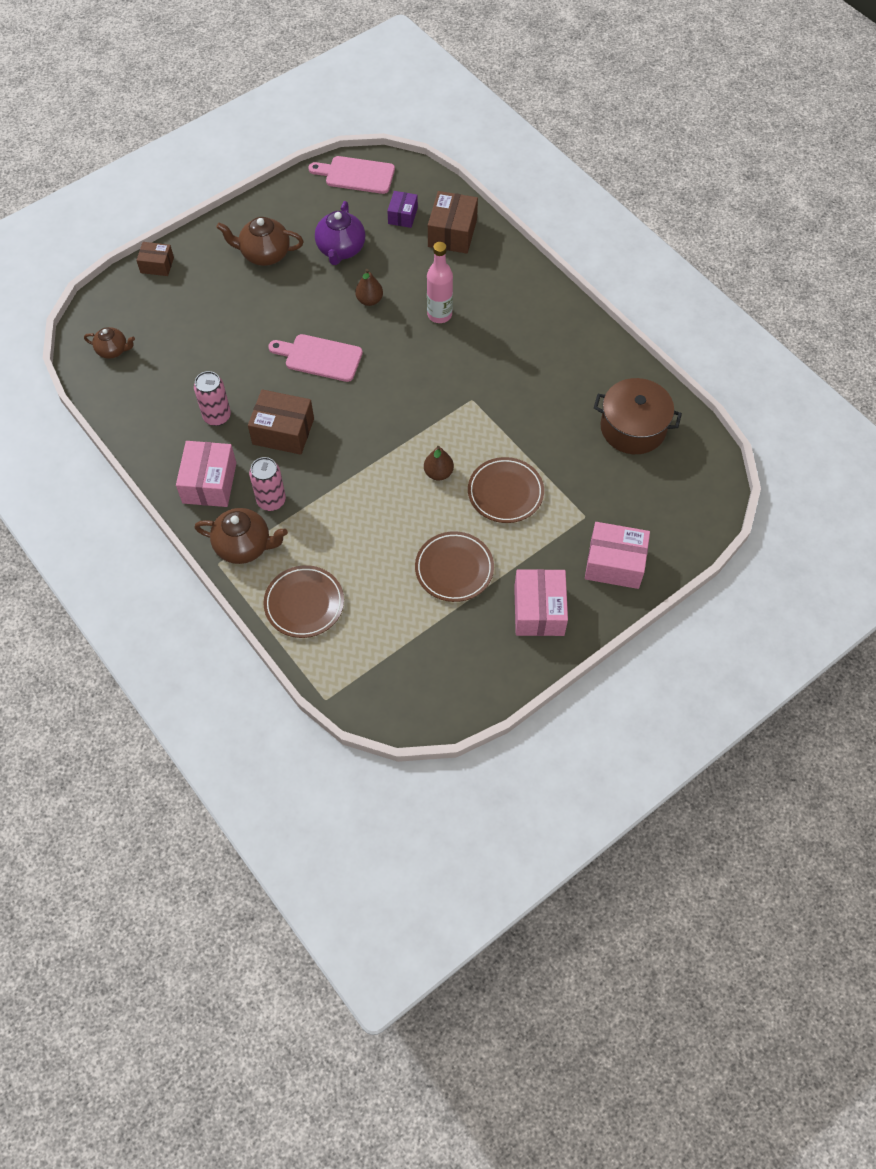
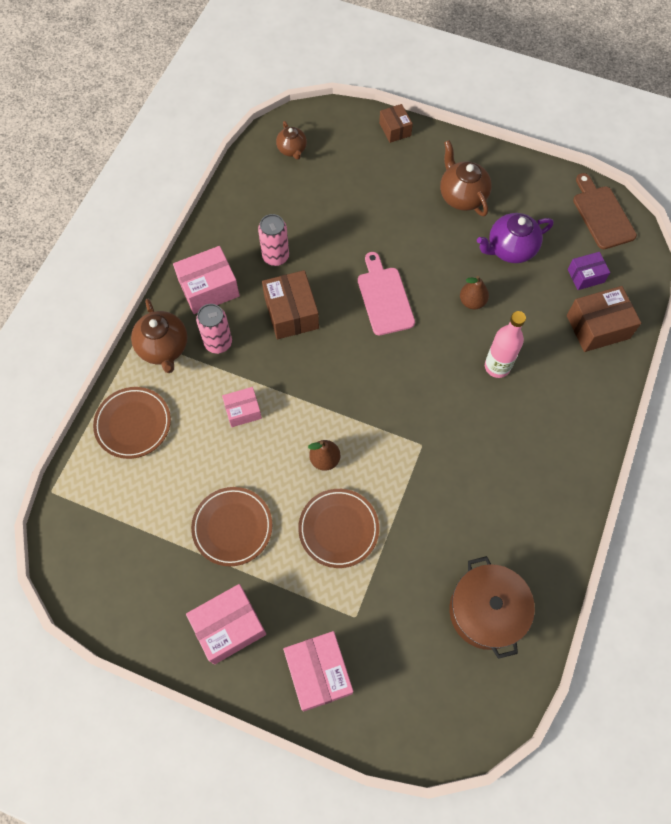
camera: 60 degrees right, 5 degrees up
pink cutting board [308,156,395,194] -> brown cutting board [573,173,637,249]
none -> pink box [222,387,262,427]

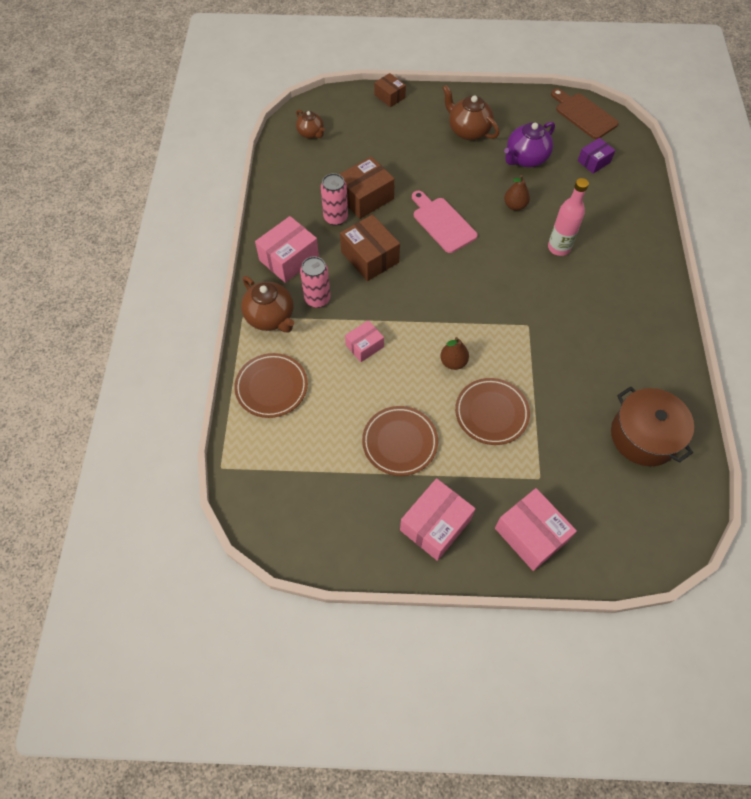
camera: 20 degrees left, 5 degrees down
brown box [567,286,641,352] -> brown box moved to [339,156,395,219]

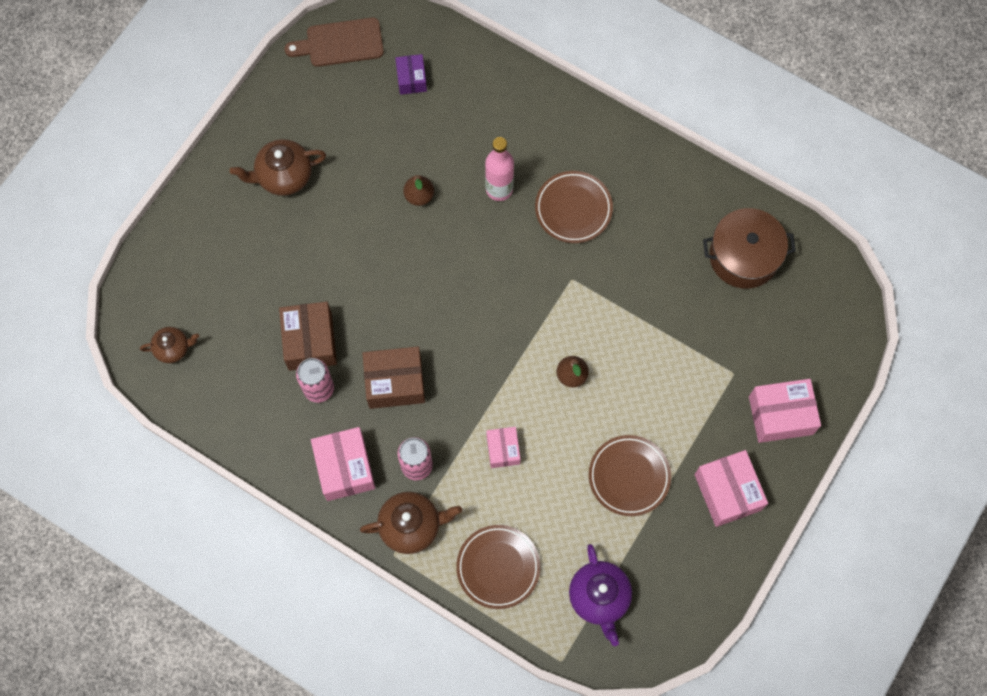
camera: 60 degrees left, 10 degrees up
brown box [375,73,406,107] -> none
pink cutting board [412,191,477,253] -> none
brown plate [455,378,530,445] -> brown plate moved to [535,171,613,243]
purple teapot [504,122,555,167] -> purple teapot moved to [569,544,632,646]

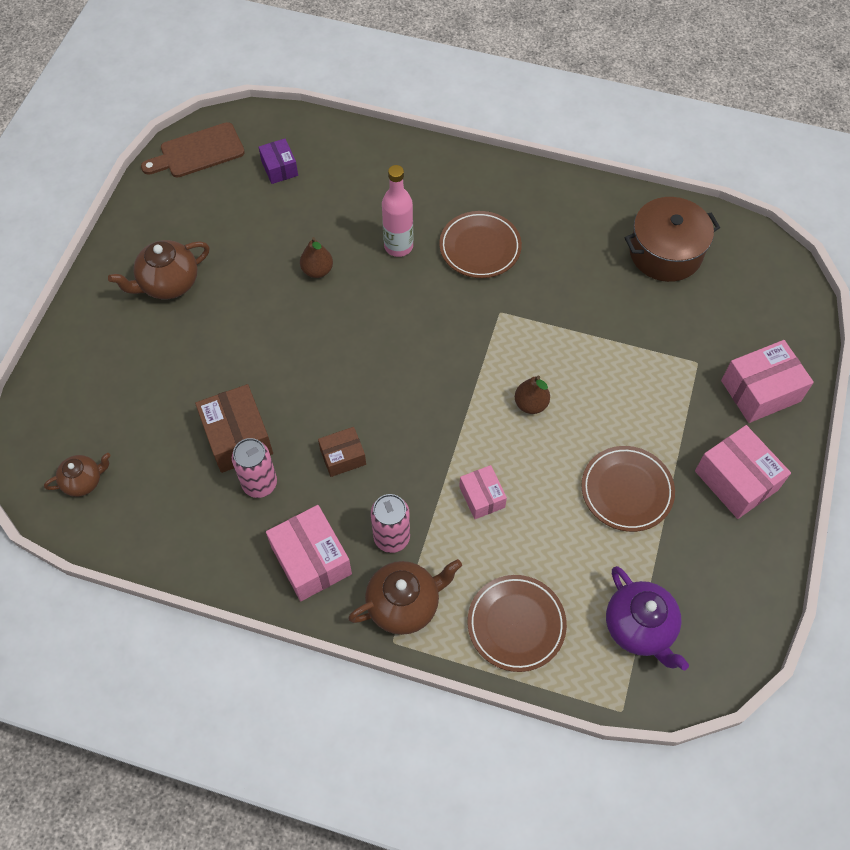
camera: 15 degrees left, 10 degrees down
brown box [362,347,425,409] -> brown box [318,427,366,477], size x0.60

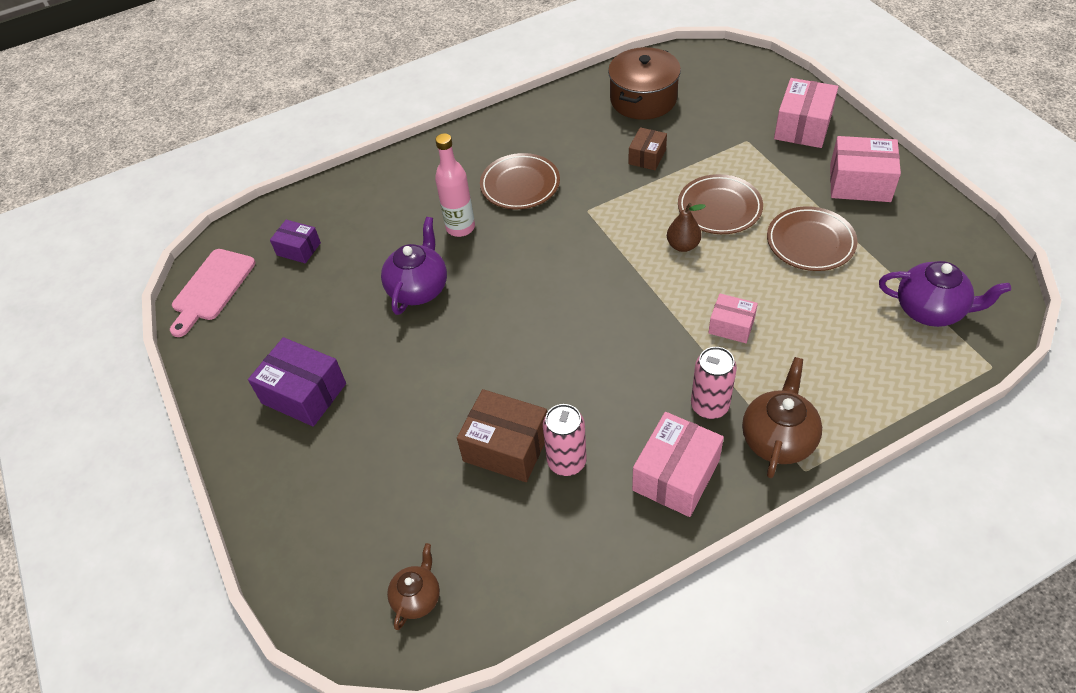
camera: 40 degrees left, 10 degrees down
brown teapot [108,240,210,299] -> purple box [248,337,346,427]
brown cutting board [141,122,245,178] -> pink cutting board [170,249,256,337]
pink box [266,505,352,601] -> pink box turned 75 degrees counterclockwise [632,412,724,517]
brown pear [300,237,333,278] -> purple teapot [381,217,447,315]
brown box [318,427,366,477] -> brown box moved to [628,127,667,170]
brown plate [467,575,567,672] -> brown plate moved to [678,174,763,234]

